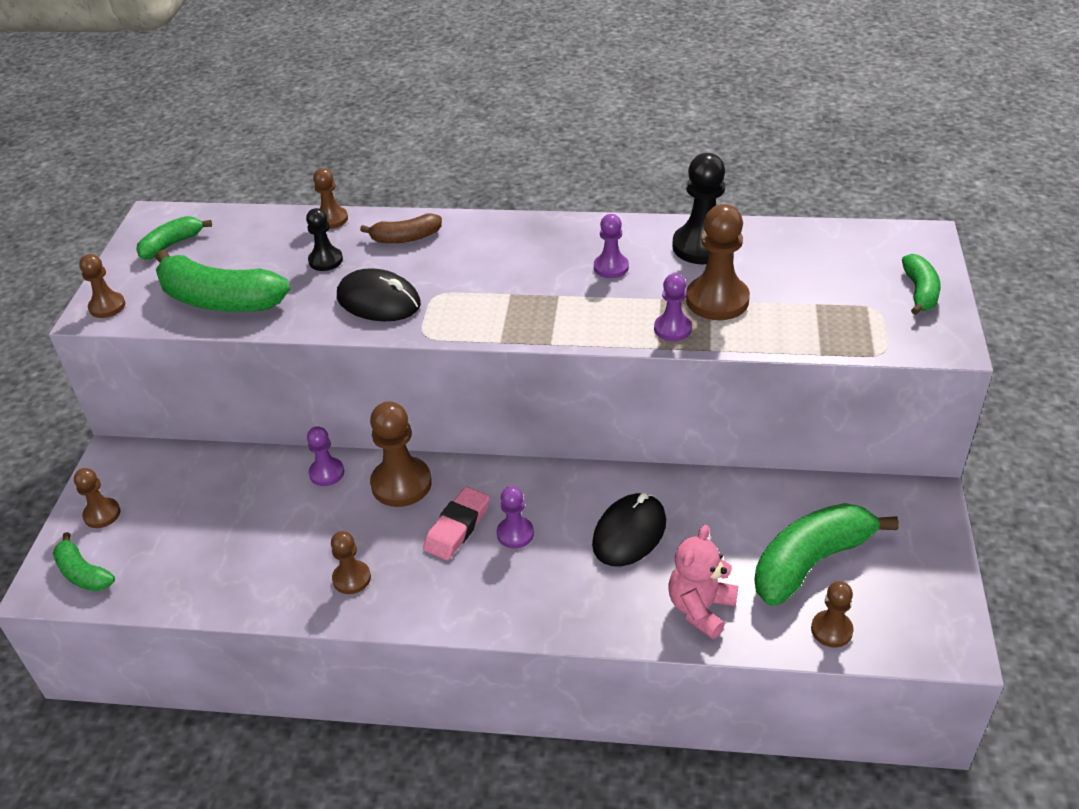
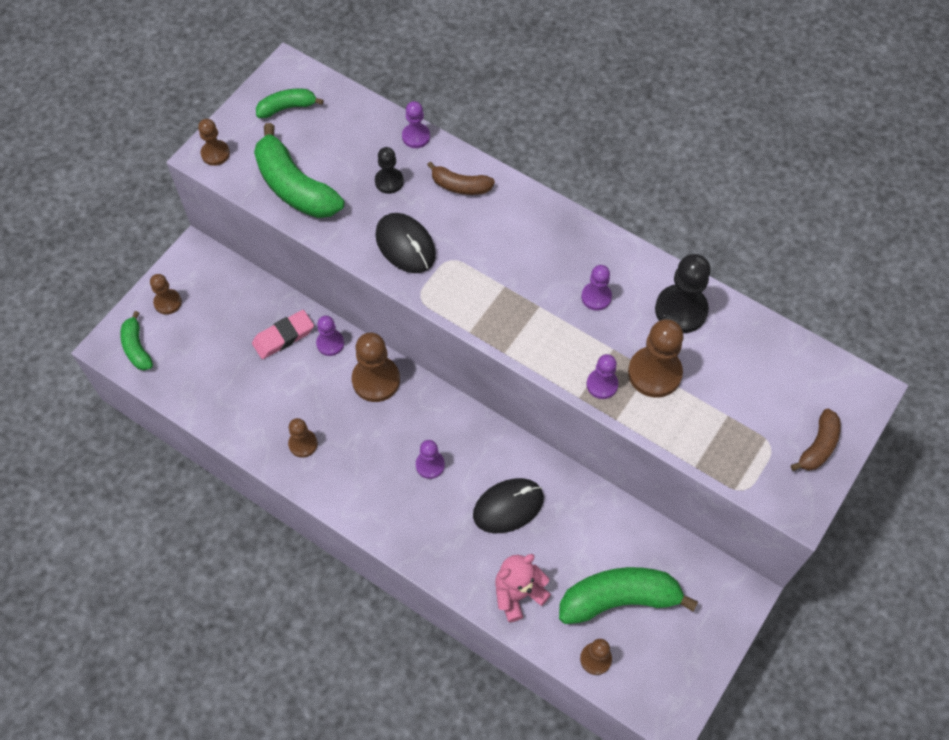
camera: 25 degrees right, 20 degrees up
brown pawn [313,168,348,229] -> purple pawn [402,101,430,148]
pink eraser [423,487,490,560] -> pink eraser moved to [252,310,314,359]
green banana [902,254,941,315] -> brown banana [791,409,841,471]

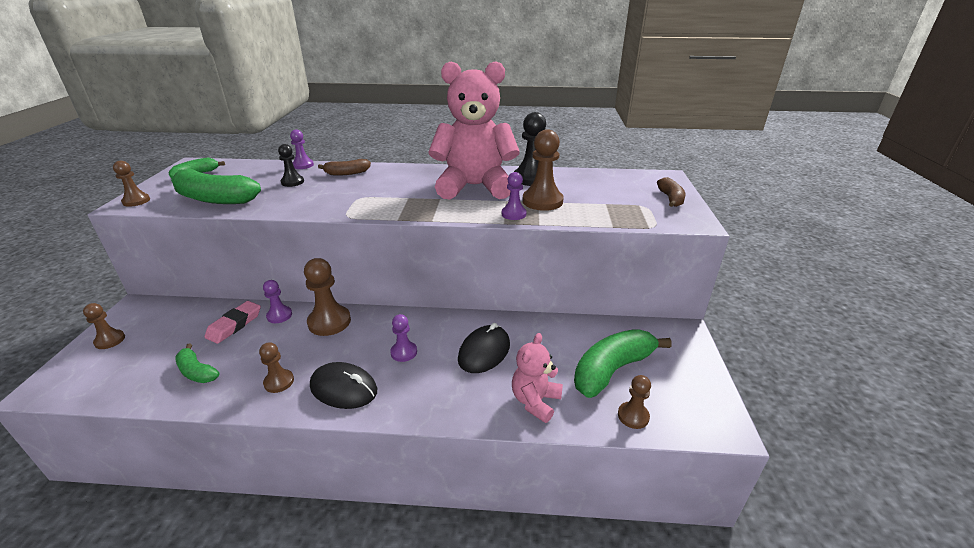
camera: 30 degrees left, 30 degrees down
green banana [120,311,153,370] -> green banana moved to [175,343,220,383]
black mouse [375,213,436,273] -> black mouse moved to [310,362,377,409]
purple pawn [581,265,612,311] -> pink teddy bear [429,61,520,199]

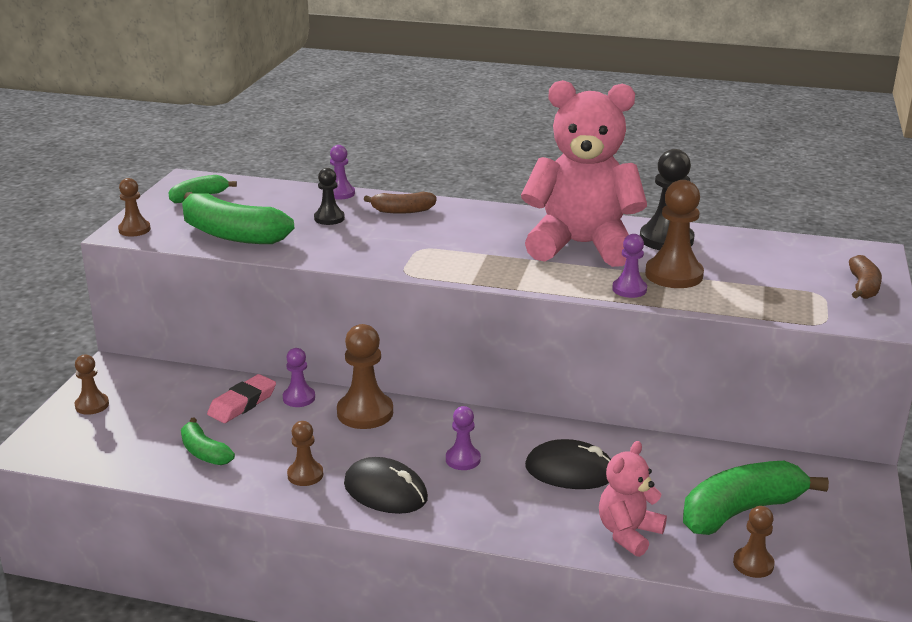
camera: 10 degrees right, 5 degrees down
black mouse [458,323,510,373] -> black mouse turned 60 degrees clockwise [525,439,611,489]

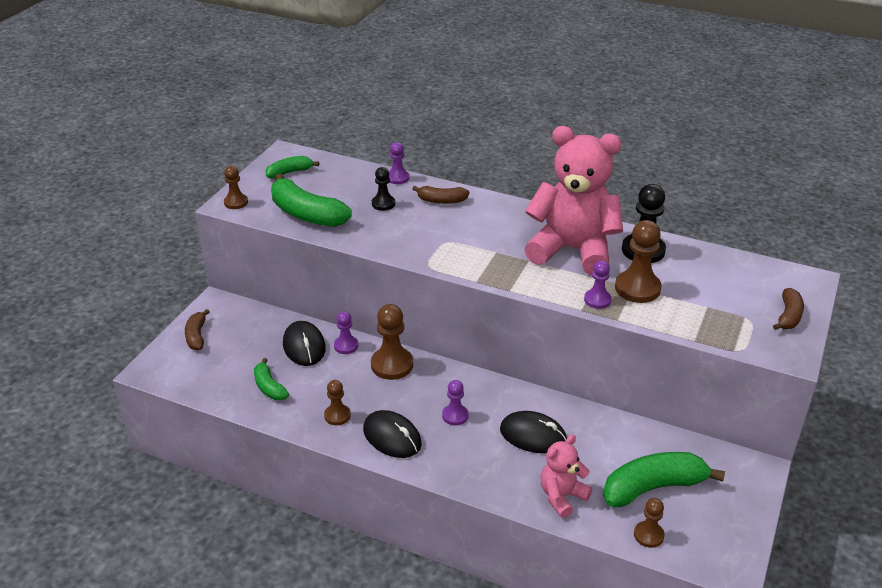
camera: 10 degrees right, 10 degrees up
brown pawn [74,355,109,415] -> brown banana [185,309,210,350]
pink eraser [207,374,276,423] -> black mouse [283,321,326,366]

